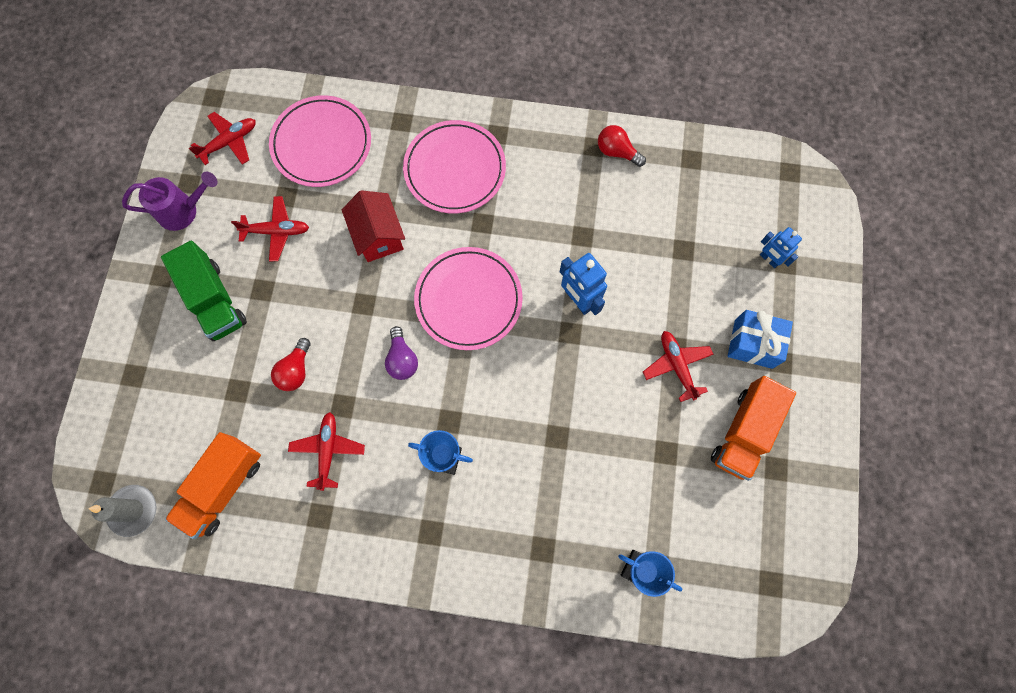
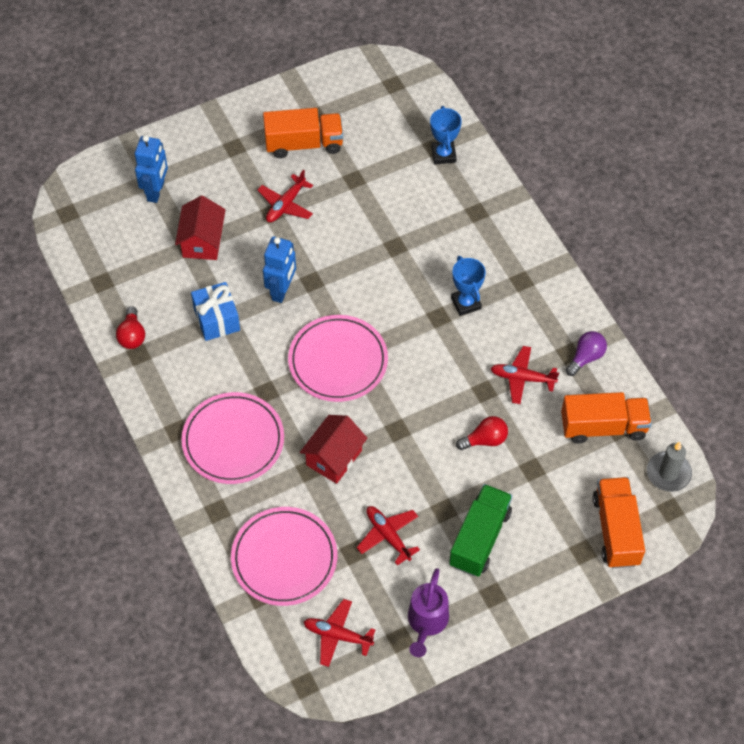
camera: 125 degrees left, 15 degrees down
purple watering can [122,172,218,231] -> purple watering can turned 120 degrees counterclockwise [408,568,449,657]
red plane [288,412,365,491] -> red plane turned 45 degrees clockwise [490,346,559,404]
purple light bulb [385,326,418,380] -> purple light bulb moved to [566,331,607,376]
blue gift [728,310,793,369] -> blue gift moved to [191,282,240,341]
blue robot [760,227,802,268] -> blue robot [135,135,168,203], size x1.53
none -> red house [175,196,226,260]
none -> orange truck [593,477,645,568]

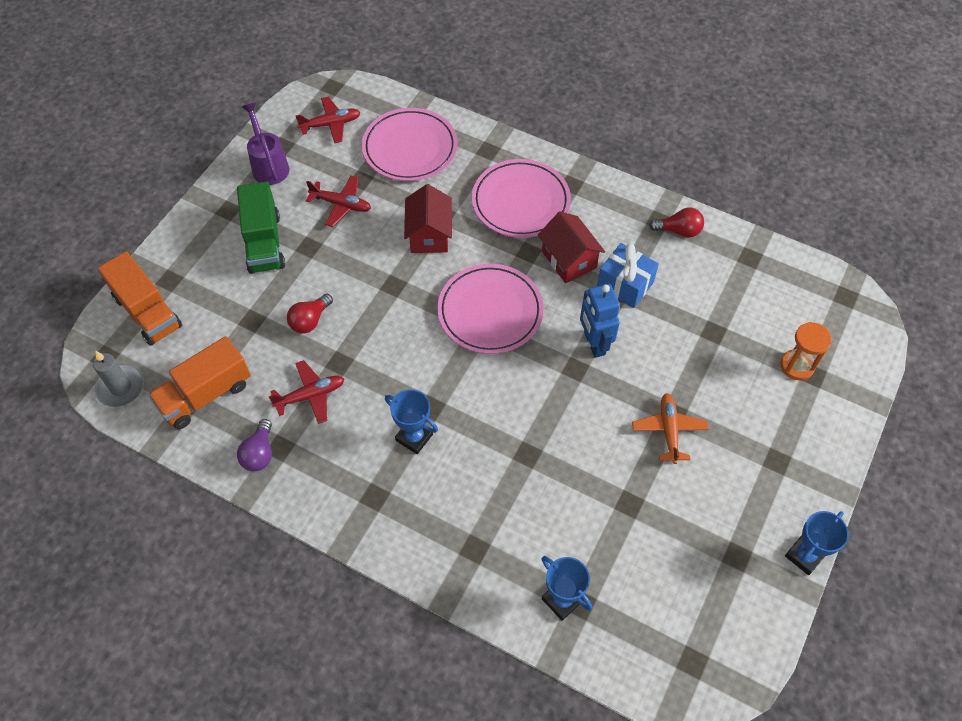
camera: 145 degrees right, 0 degrees up
red light bulb [116,306,145,349] -> red light bulb turned 135 degrees clockwise [649,207,704,238]
blue robot [135,135,168,203] -> orange hourglass [781,322,832,380]
red house [175,196,226,260] -> red house moved to [538,211,605,283]
red plane [257,170,313,222] -> orange plane [632,393,709,464]
orange truck [263,108,343,158] -> none
none -> blue trophy [785,511,849,575]

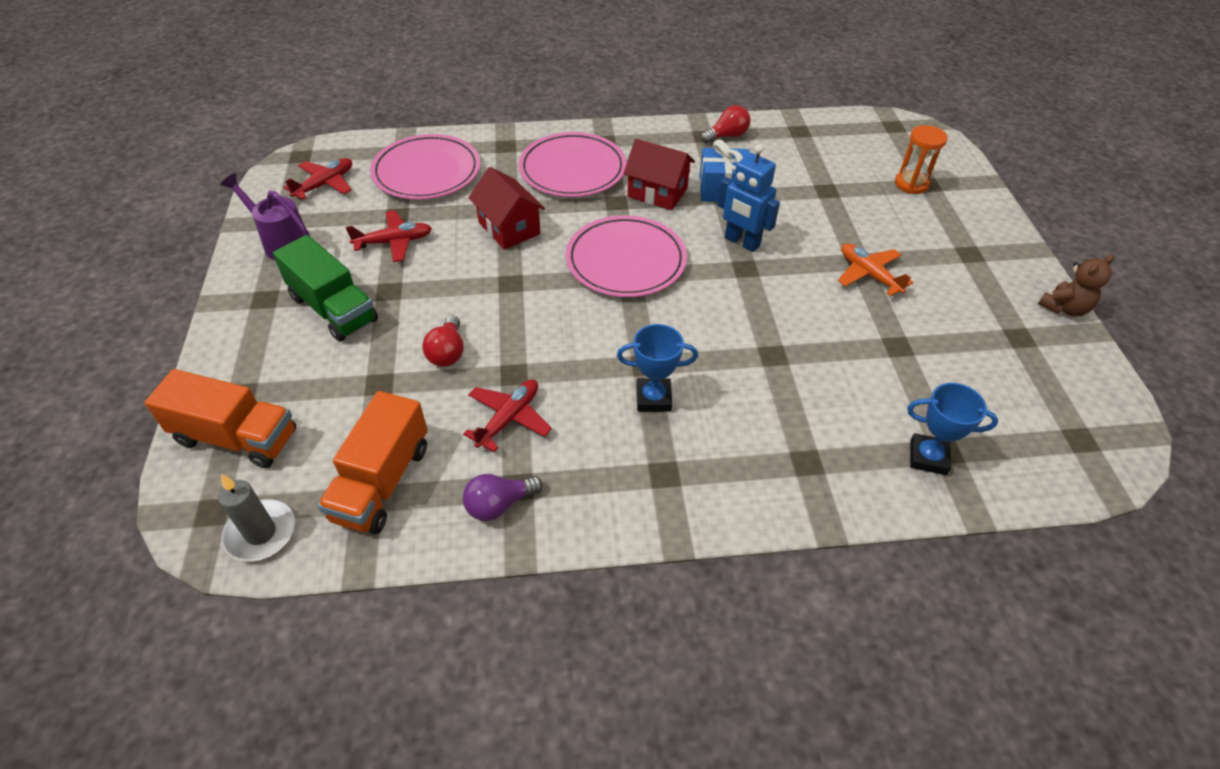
camera: 35 degrees left, 10 degrees down
purple light bulb [237,419,272,471] -> purple light bulb turned 90 degrees clockwise [463,474,543,521]
blue trophy [785,511,849,575] -> brown teddy bear [1038,254,1114,317]

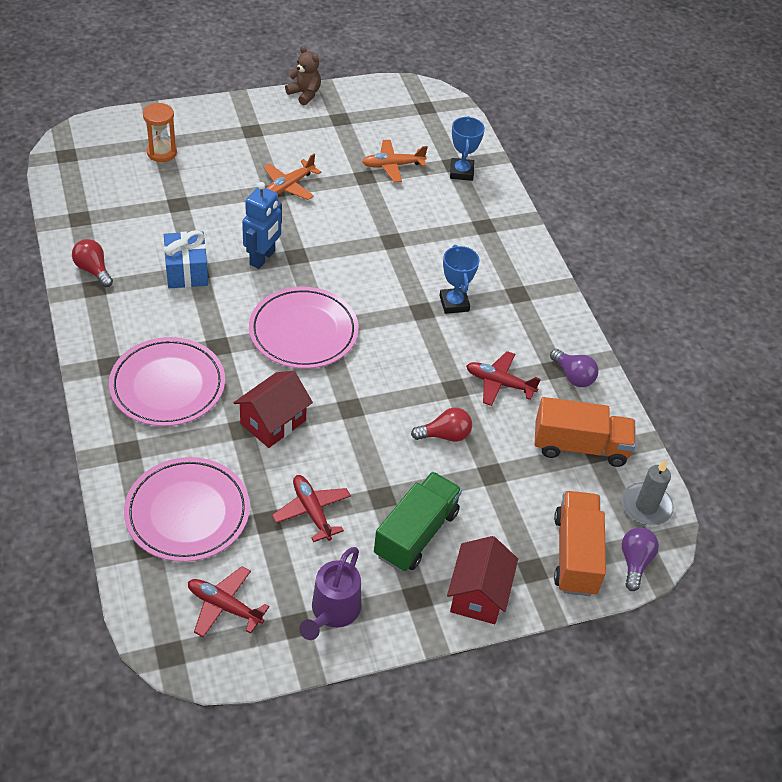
camera: 105 degrees left, 0 degrees up
red house [623,139,695,210] -> red house moved to [447,536,518,624]
none -> orange plane [362,140,428,182]
none -> purple light bulb [622,527,659,591]

